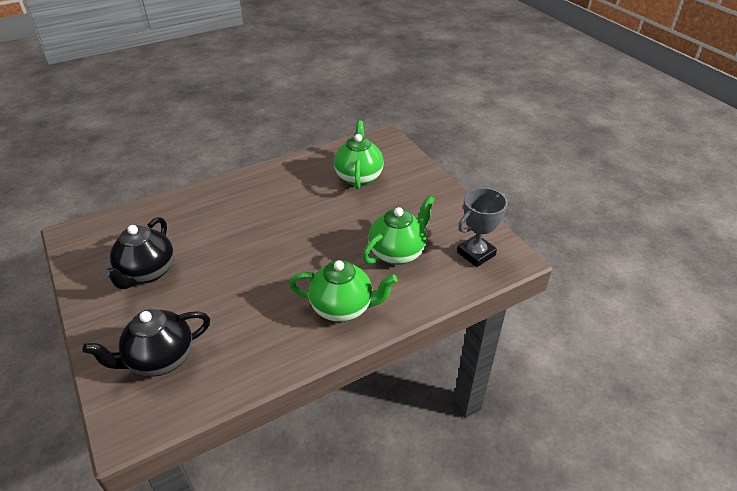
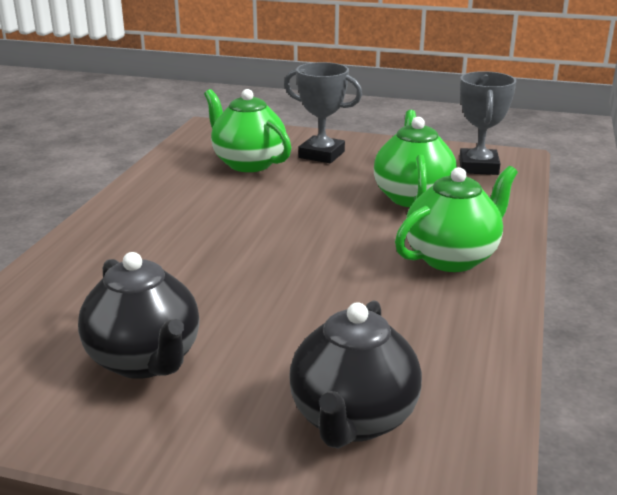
camera: 45 degrees left, 15 degrees down
none -> grey trophy [284,62,362,163]

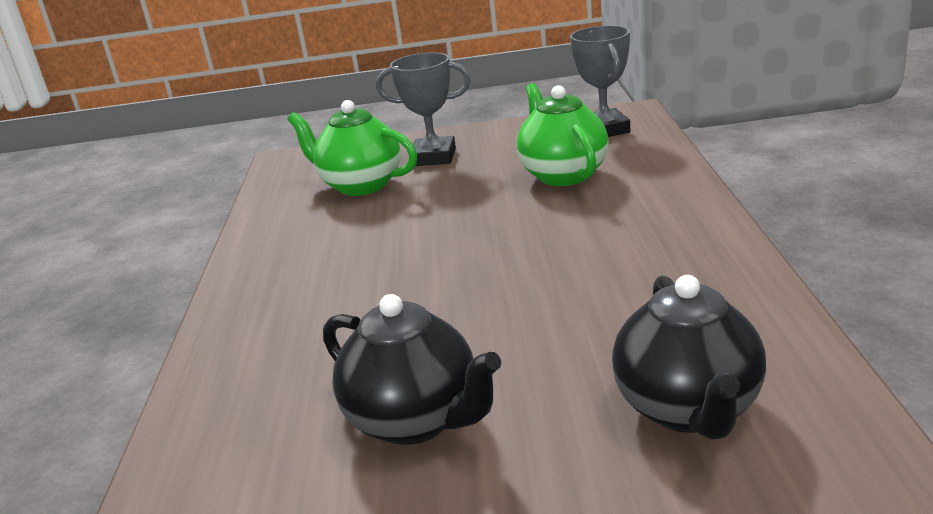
camera: 15 degrees left, 0 degrees up
green teapot [395,166,518,272] -> none

